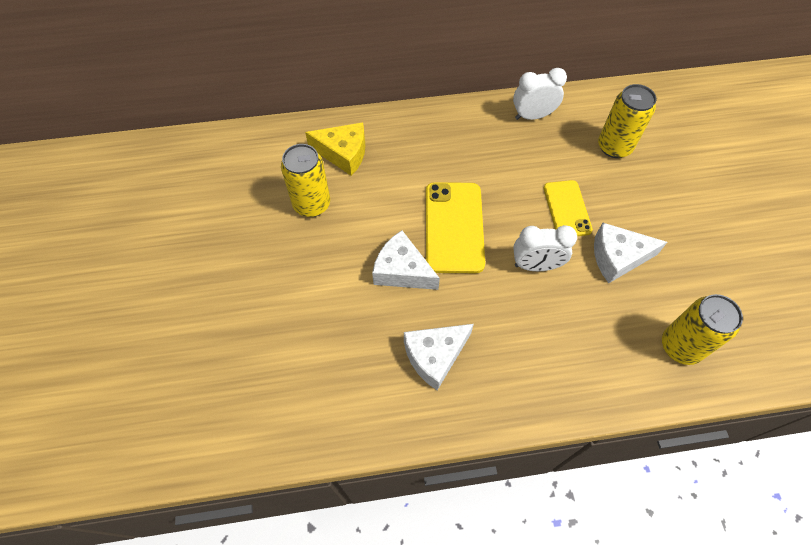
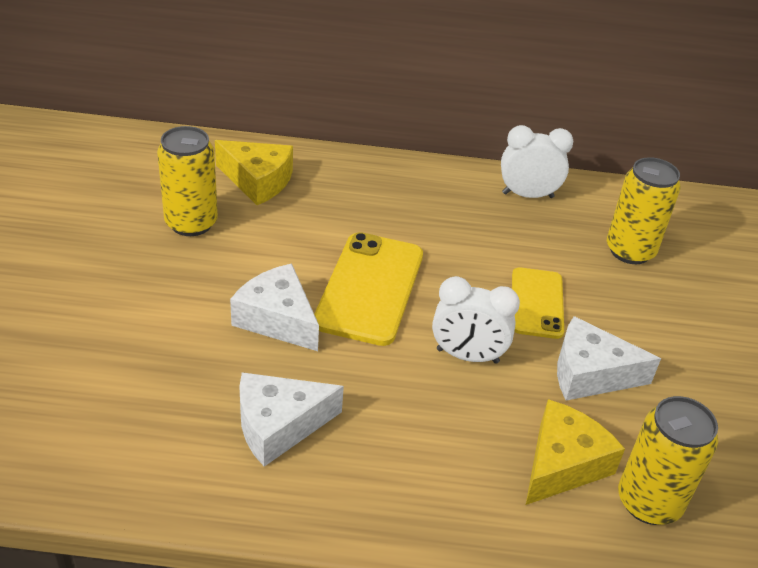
camera: 10 degrees right, 20 degrees down
none -> yellow cheese [526,399,625,505]

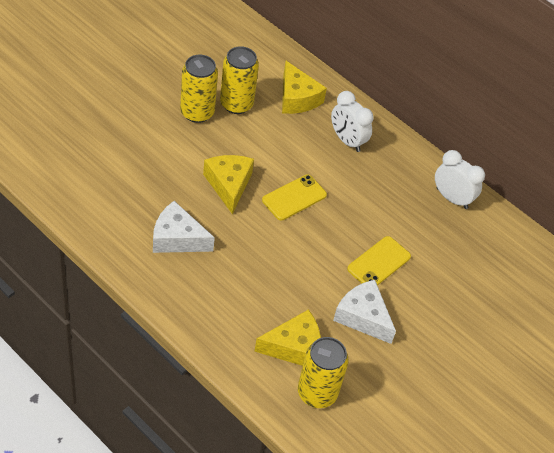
camera: 35 degrees right, 10 degrees up
white cheese [230,264,319,351] -> yellow cheese [203,155,254,214]
yellow phone [314,232,423,346] -> yellow phone [262,174,327,221], size x0.63
white clock [432,276,520,364] -> white clock moved to [331,91,373,152]
yellow can [607,157,681,264] -> yellow can moved to [180,54,218,123]

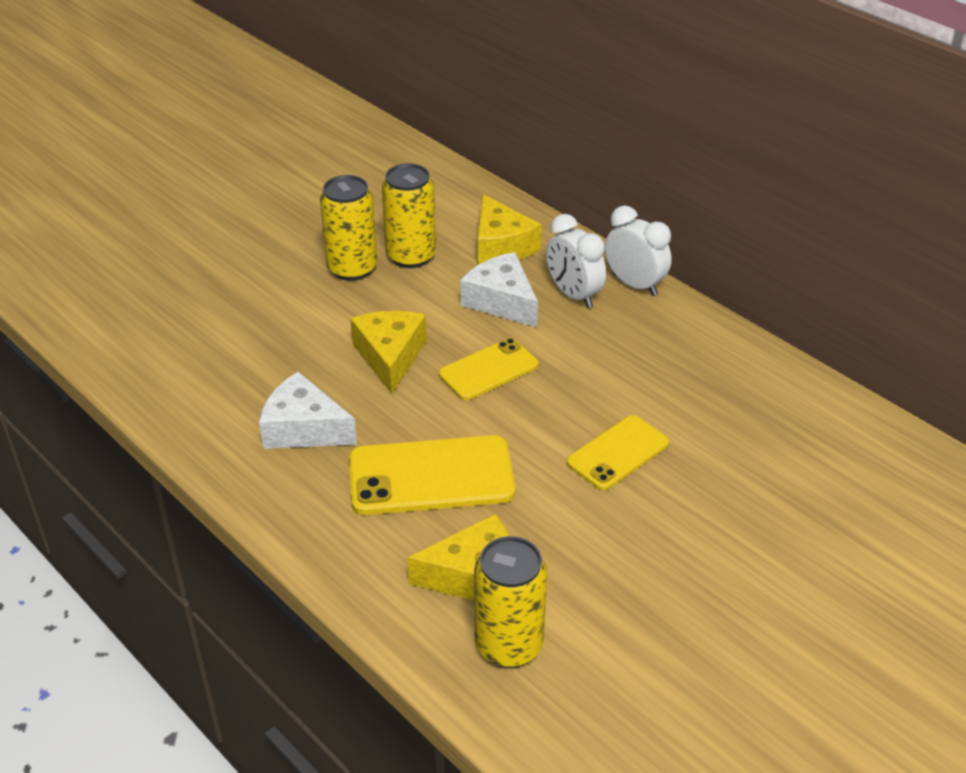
camera: 10 degrees right, 10 degrees down
white cheese [333,280,396,344] -> white cheese moved to [460,252,538,327]
white clock [435,150,485,209] -> white clock moved to [605,205,672,296]
none -> yellow phone [349,435,515,515]

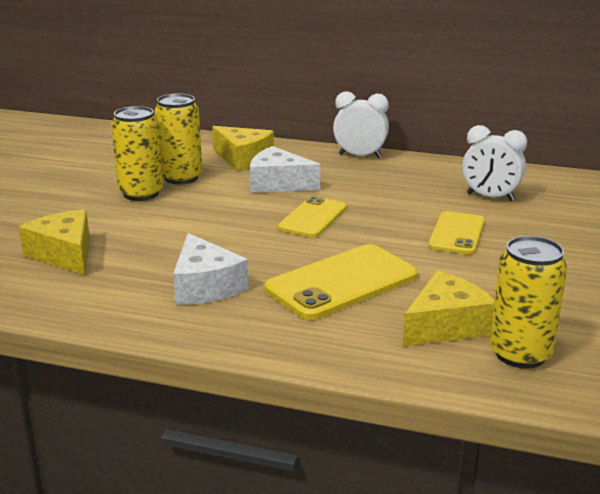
camera: 30 degrees left, 15 degrees down
white cheese [259,372,357,449] -> white cheese turned 105 degrees counterclockwise [173,233,249,305]
yellow cheese [350,311,427,394] -> yellow cheese moved to [19,209,90,275]
white clock [546,214,606,308] -> white clock moved to [462,125,527,201]

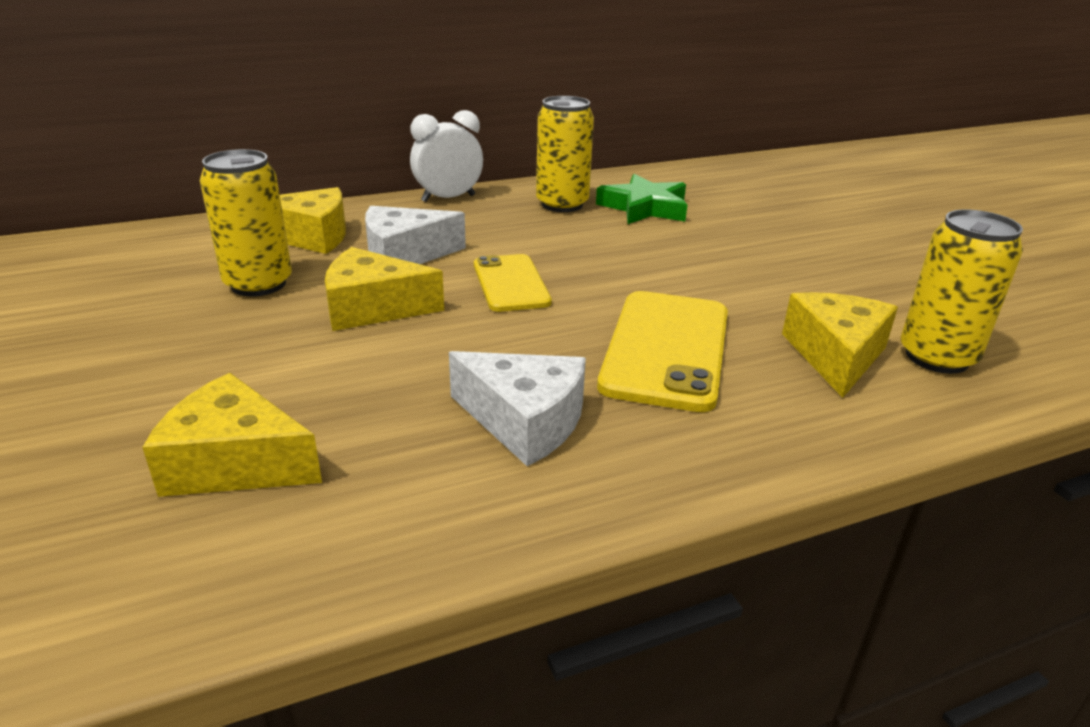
camera: 40 degrees left, 5 degrees up
yellow can [111,106,163,201] -> yellow can moved to [536,96,594,212]
yellow phone [428,211,485,254] -> none
white clock [462,125,527,201] -> green star [596,174,688,224]
none -> yellow cheese [325,247,444,331]

